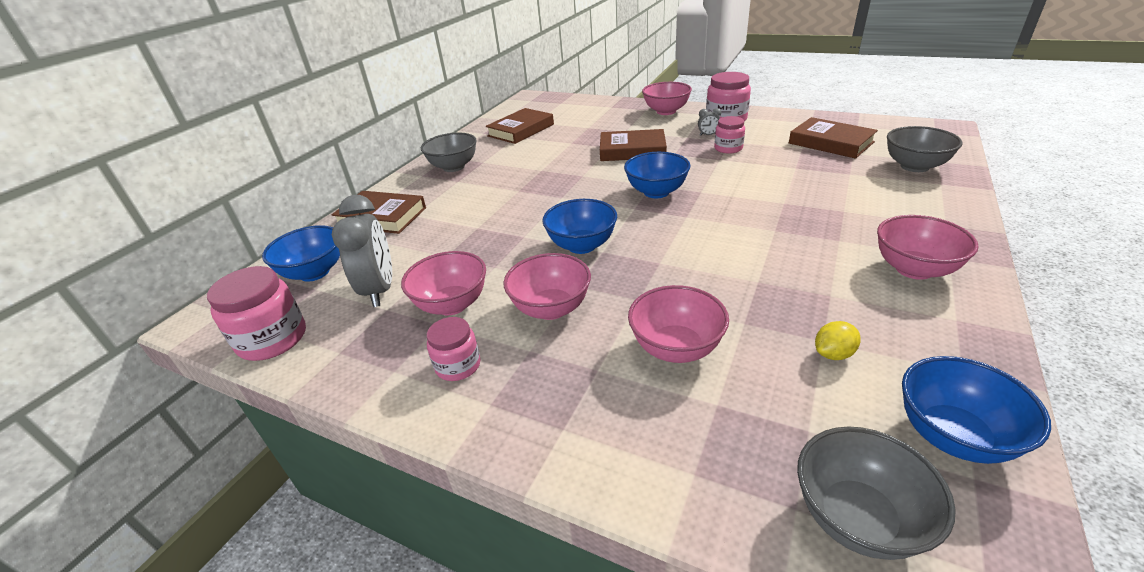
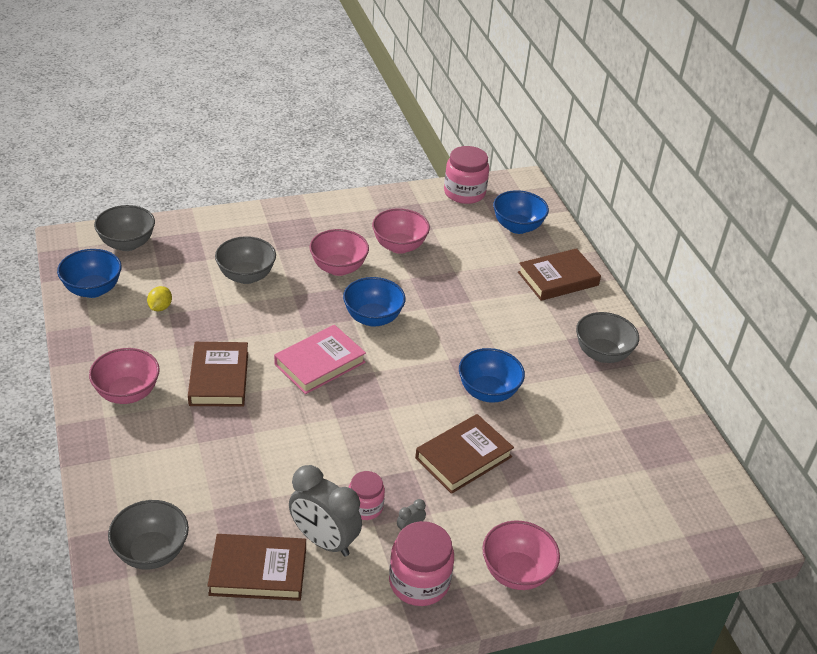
camera: 130 degrees right, 5 degrees up
grey clock [332,195,392,307] -> grey clock moved to [289,465,362,556]
pink jar [427,317,480,381] -> none
brown book [486,108,554,144] -> brown book moved to [188,342,248,407]
blue bowl [624,152,690,198] -> blue bowl moved to [459,348,525,403]
pink bowl [628,285,729,363] -> grey bowl [215,236,276,284]
none -> pink book [274,325,366,394]

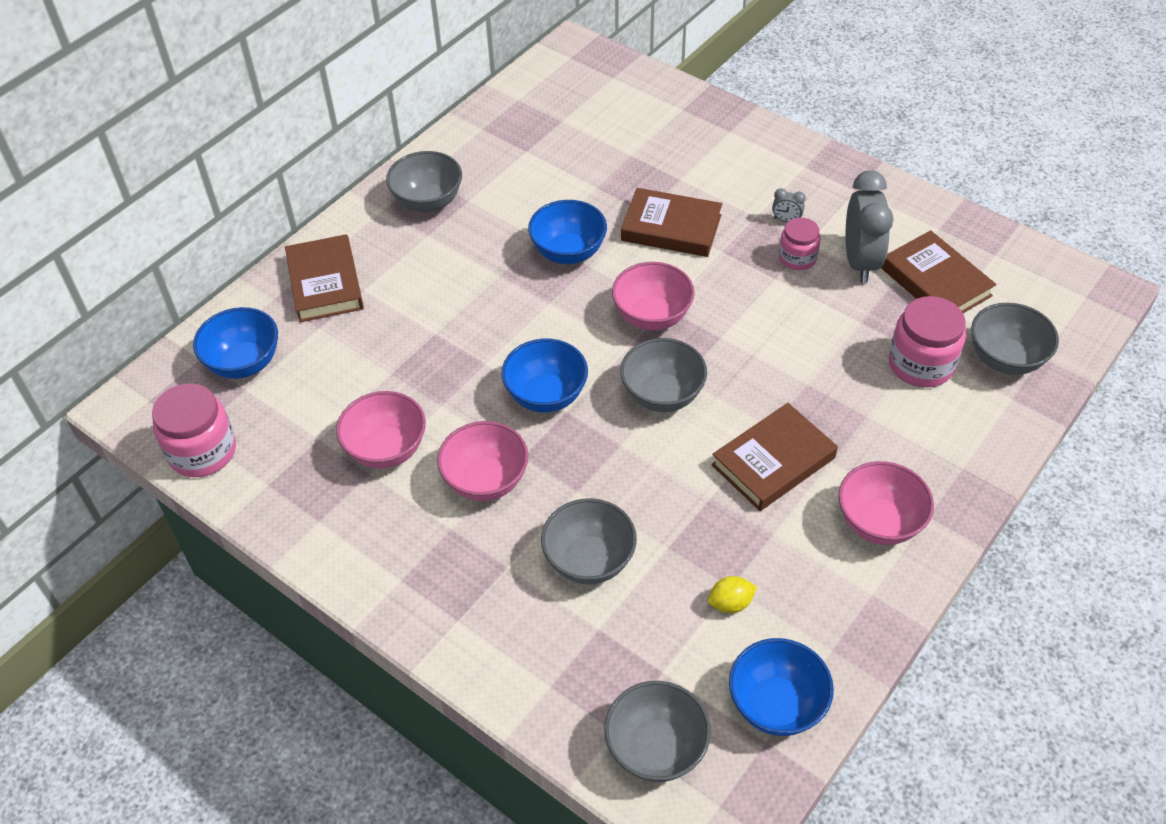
camera: 120 degrees left, 10 degrees up
pink book [274,325,366,394] -> grey bowl [620,338,707,412]
pink jar [389,521,454,606] -> pink jar moved to [889,296,966,387]
pink bowl [482,521,560,590] -> pink bowl moved to [612,262,695,331]
brown book [518,248,601,301] -> brown book turned 45 degrees clockwise [285,234,364,322]

